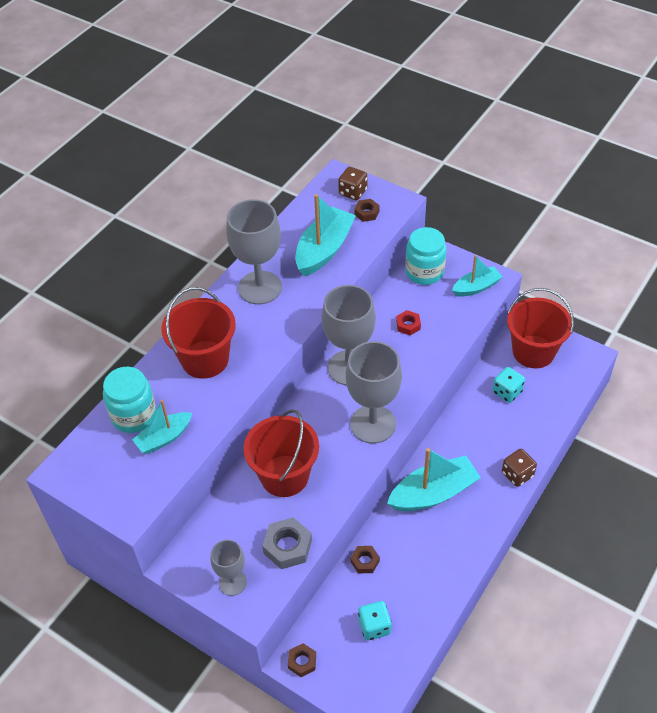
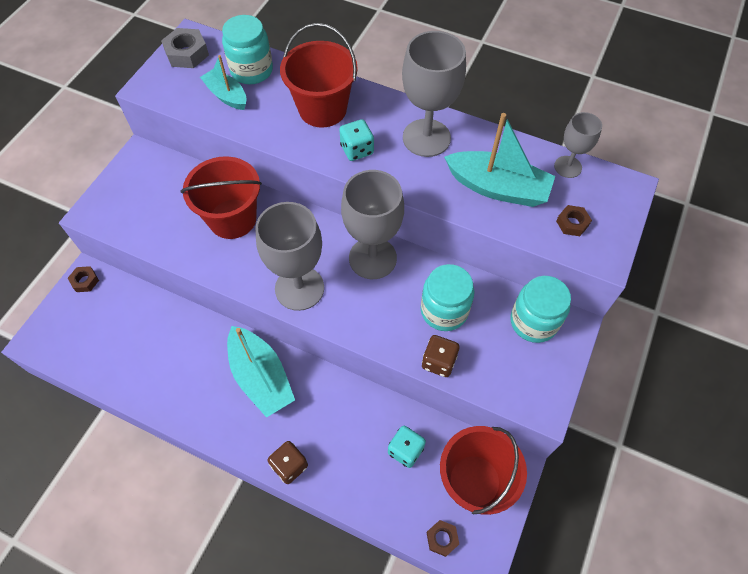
camera: 80 degrees right, 10 degrees up
grey goblet [211,540,247,596] -> grey goblet moved to [554,112,602,178]
grey nut [262,518,312,569] -> grey nut moved to [161,28,209,68]
brown dice [338,167,367,200] -> brown dice moved to [422,335,460,377]
brown nut [350,546,380,573] -> brown nut moved to [426,520,459,557]
turquoise dice [358,601,392,641] -> turquoise dice moved to [339,119,374,161]
red nut [396,310,421,335] -> turquoise jar [421,264,474,331]
turquoise boat [452,255,503,297] -> none

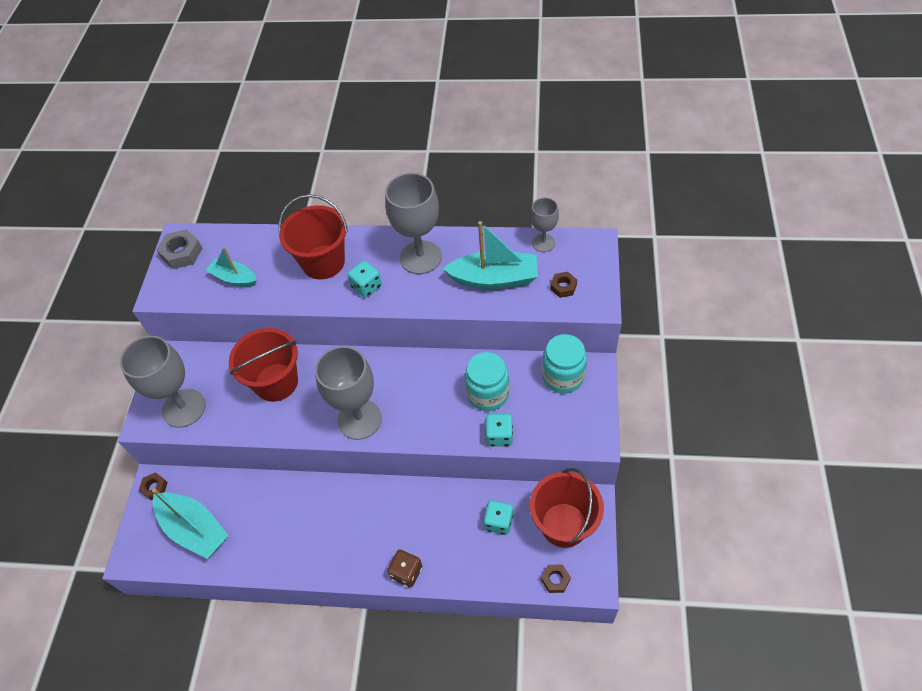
camera: 15 degrees left, 5 degrees down
turquoise jar [222,15,273,84] -> none
turquoise boat [227,326,295,418] -> turquoise boat moved to [152,488,229,559]
grey goblet [341,170,404,279] -> grey goblet moved to [120,336,206,428]
brown dice [422,335,460,377] -> turquoise dice [485,414,513,447]

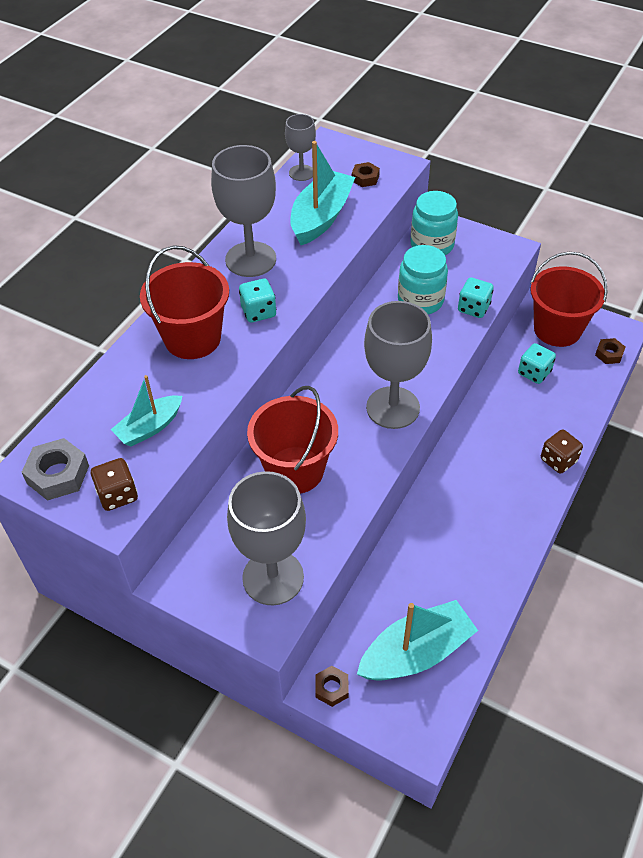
camera: 70 degrees left, 5 degrees down
none -> brown dice [91,458,138,511]

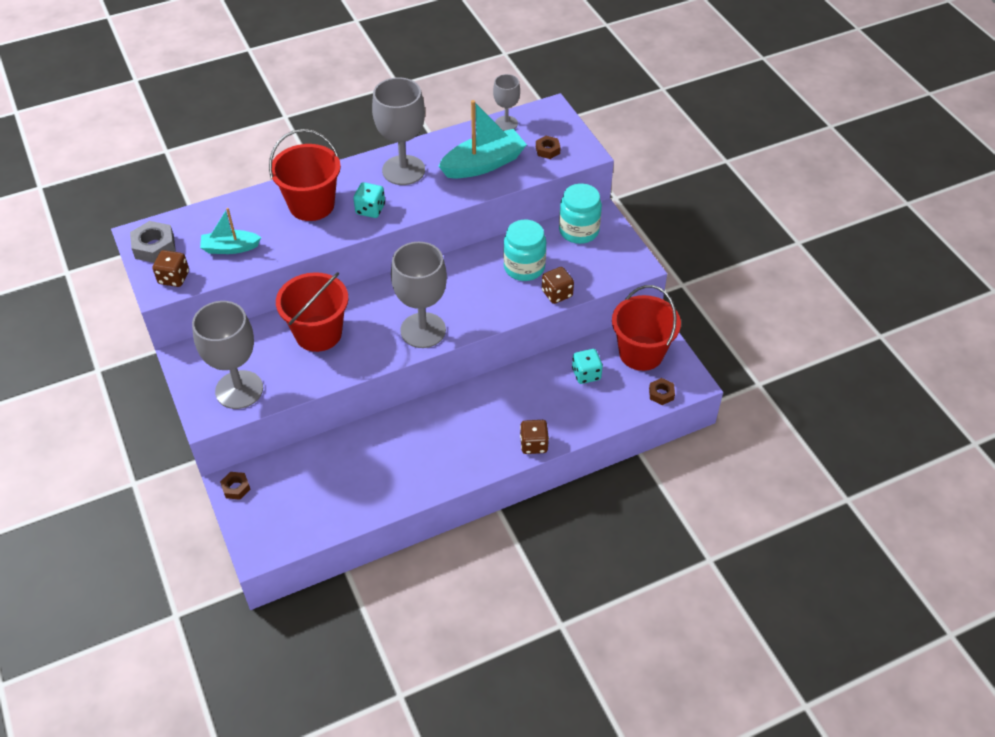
camera: 35 degrees right, 0 degrees up
turquoise boat [357,600,478,681] -> none
turquoise dice [458,277,494,318] -> brown dice [542,267,574,304]

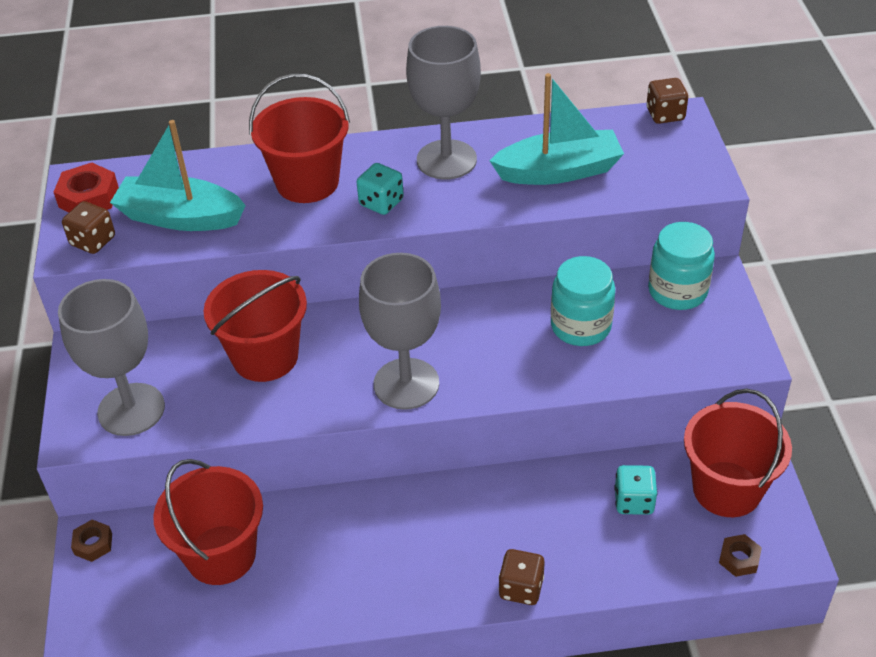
camera: 20 degrees right, 5 degrees down
grey nut [130,221,176,263] -> red nut [54,163,119,212]
turquoise boat [200,208,261,254] -> turquoise boat [110,120,246,231], size x1.64
grey goblet [493,74,520,131] -> none
brown nut [536,136,561,159] -> none
brown dice [542,267,574,304] -> brown dice moved to [646,78,688,124]
none -> red bucket [153,459,263,585]

